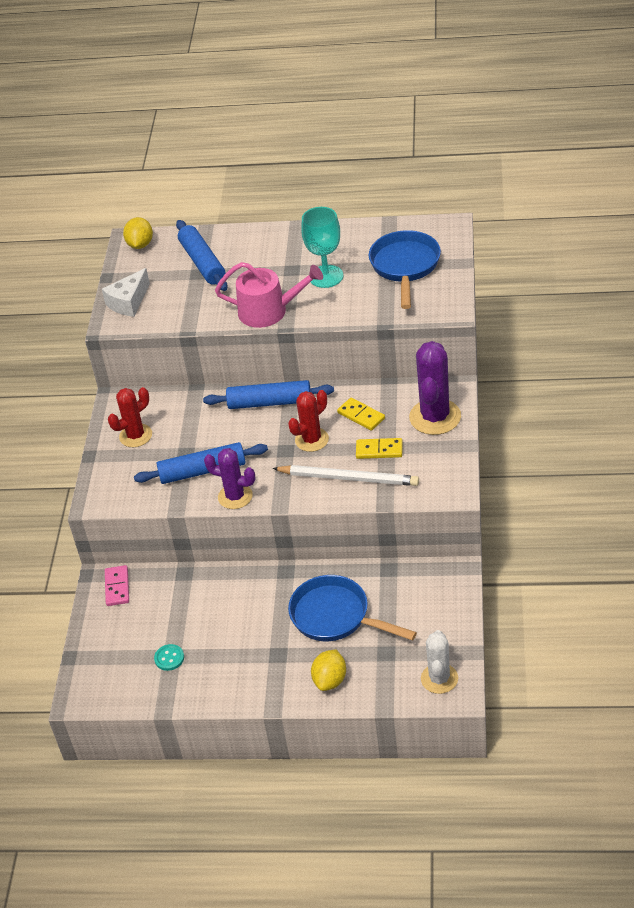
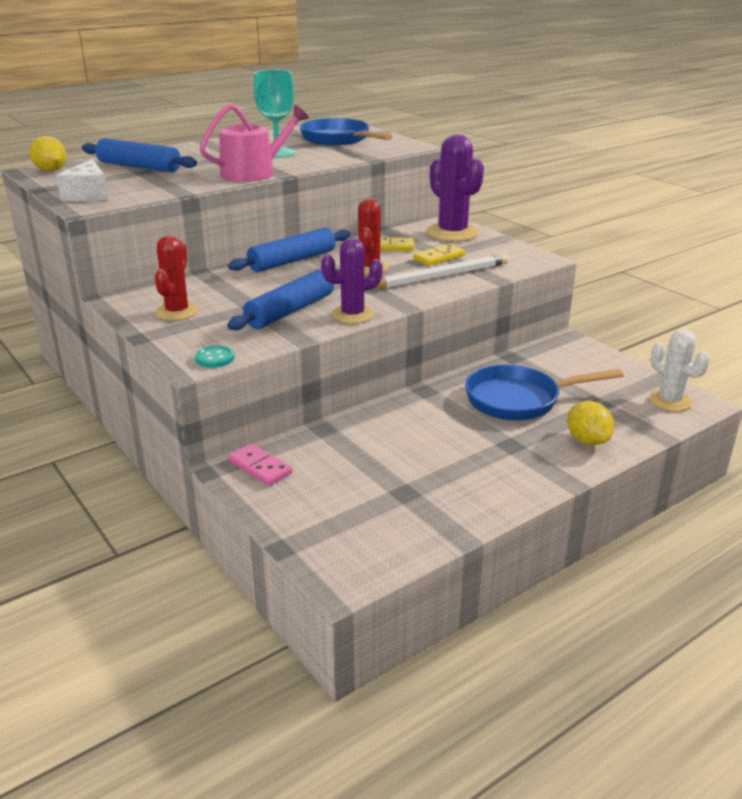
camera: 45 degrees left, 15 degrees down
turquoise button [154,644,184,671] -> turquoise button moved to [195,345,235,368]

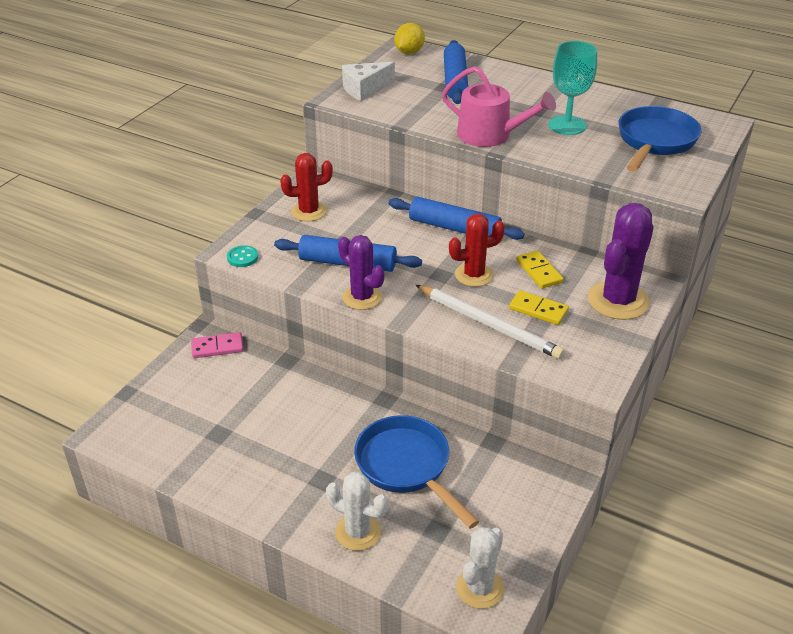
camera: 65 degrees right, 10 degrees up
pink domino [229,444,293,486] -> pink domino turned 60 degrees clockwise [191,332,243,358]
yellow lemon [567,401,614,445] -> white cactus [326,472,388,551]

